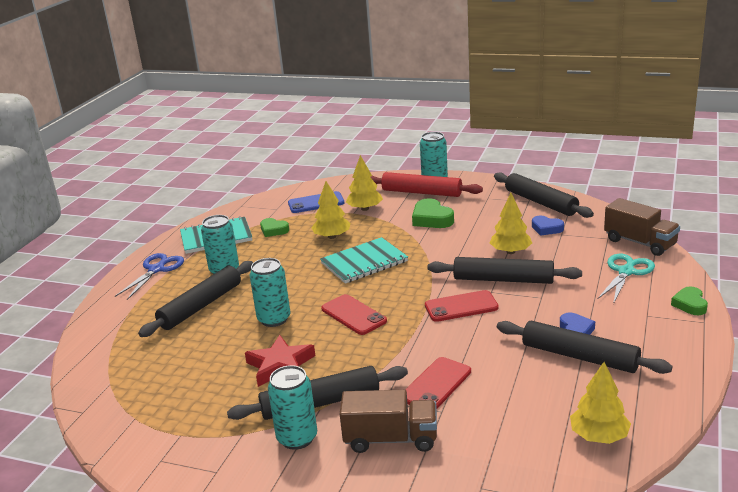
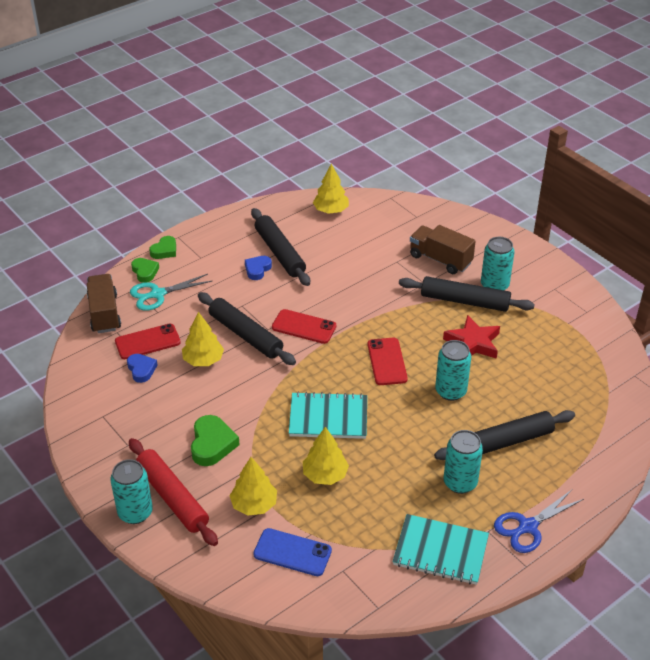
camera: 150 degrees left, 15 degrees up
green heart [260,218,289,237] -> green heart moved to [131,258,159,283]
red phone [405,357,471,409] -> red phone moved to [115,324,181,359]
black rolling pin [494,172,594,218] -> none

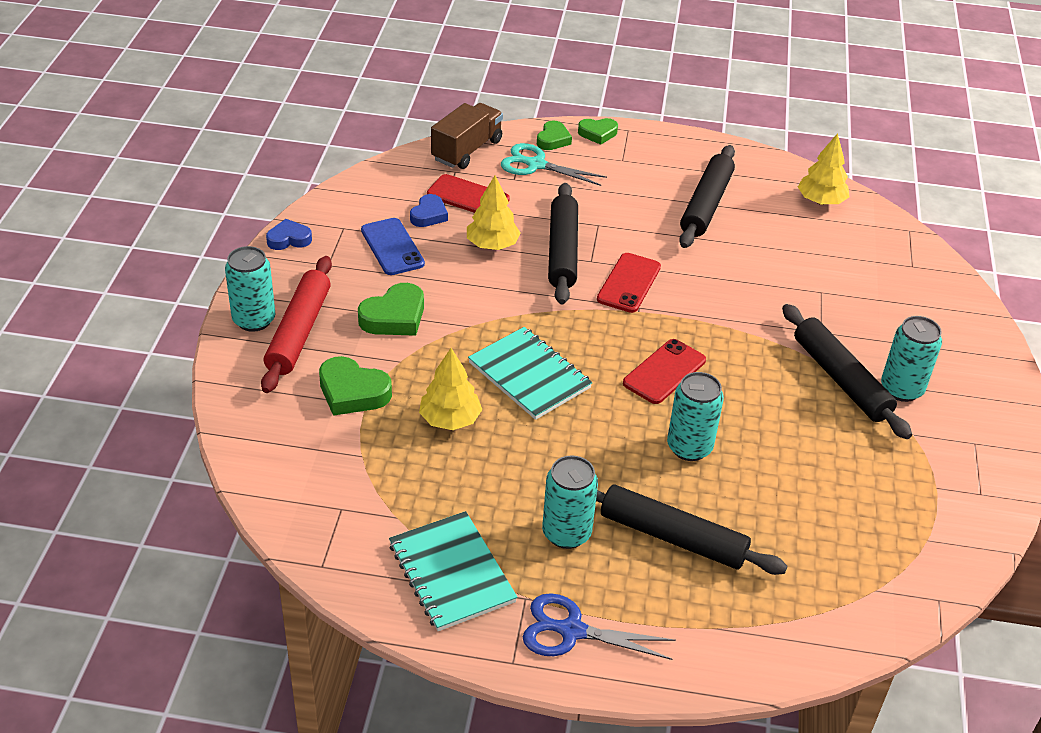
camera: 45 degrees right, 0 degrees up
yellow tree [229,457,277,516] -> green heart [319,356,392,416]
blue heart [245,256,272,280] -> blue heart moved to [266,219,312,250]
blue phone [253,528,332,576] -> blue phone moved to [361,218,425,275]
red phone [272,309,336,344] -> red phone turned 45 degrees clockwise [597,253,661,313]
brown truck [410,225,476,274] -> none
red star [443,315,500,359] -> none

